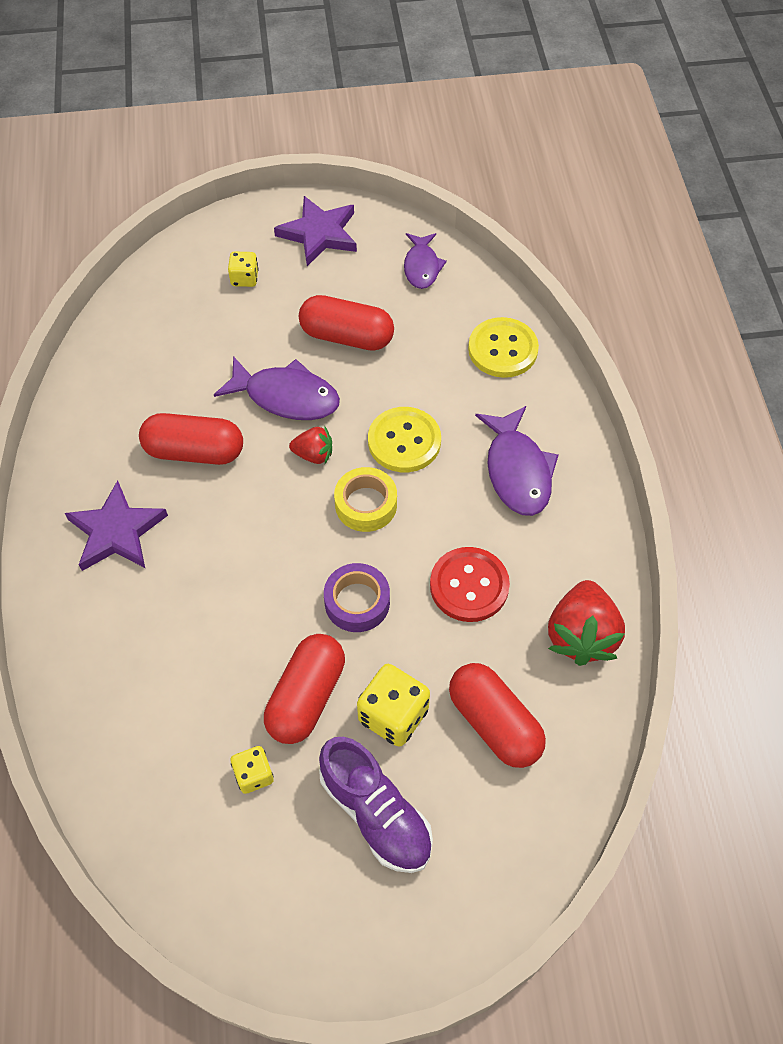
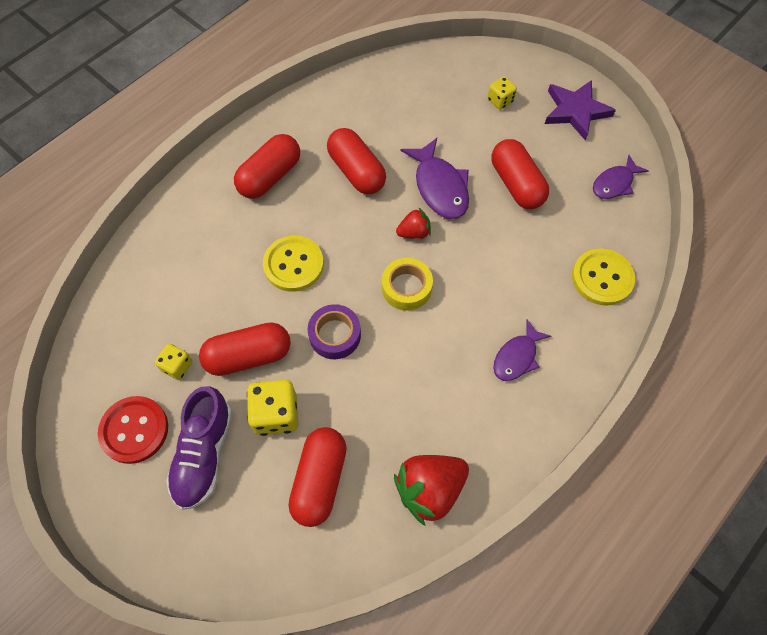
camera: 50 degrees right, 5 degrees up
purple star [65,480,168,571] -> red capsule [234,134,300,199]
red strawberry [289,426,332,464] -> red strawberry turned 75 degrees counterclockwise [396,207,431,239]
yellow button [368,407,441,472] -> yellow button moved to [263,235,324,292]
red button [430,547,510,622] -> red button moved to [98,396,168,464]
purple fish [475,406,559,516] -> purple fish [493,320,551,381], size x0.65

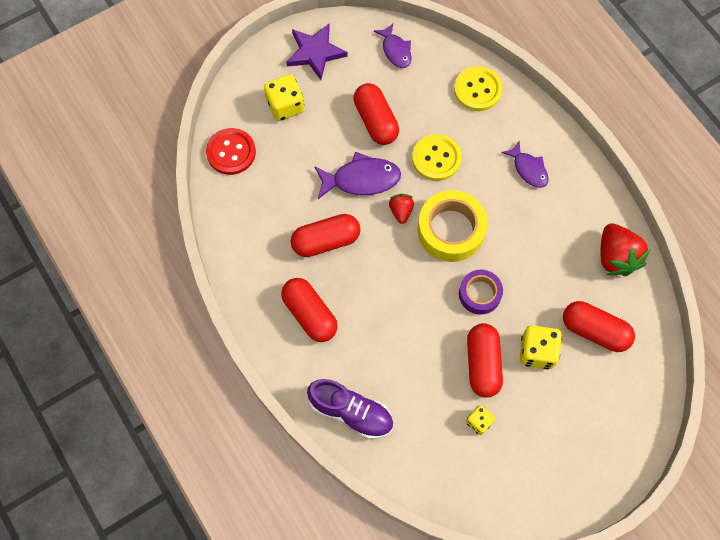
camera: 75 degrees left, 5 degrees up
red button [98,396,168,464] -> red button moved to [206,128,256,175]
purple shoe [166,386,233,510] -> purple shoe moved to [307,379,393,439]
yellow button [263,235,324,292] -> yellow button moved to [412,134,462,181]
yellow tape [382,258,433,311] -> yellow tape [417,190,488,262], size x1.63
yellow dice [488,77,517,110] -> yellow dice [264,74,304,121], size x1.69
red capsule [492,139,549,209] -> red capsule turned 75 degrees clockwise [353,83,399,145]

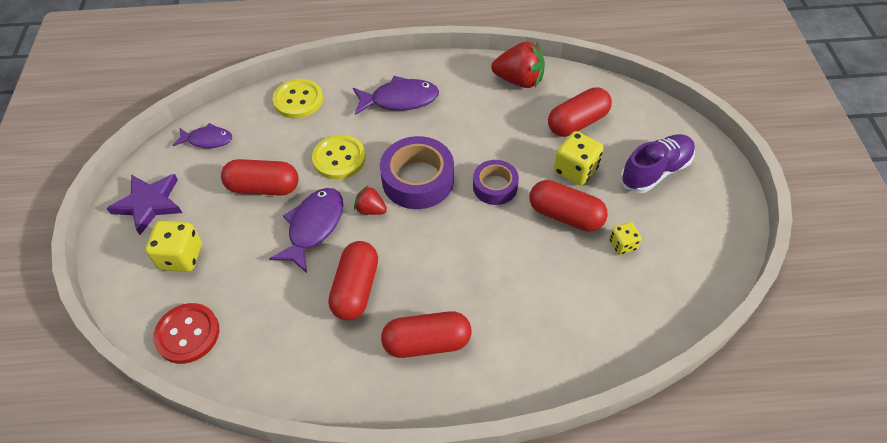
camera: 60 degrees left, 15 degrees down
purple shoe [307,379,393,439] -> purple shoe moved to [620,134,695,193]
yellow tape [417,190,488,262] -> purple tape [380,136,454,209]
purple fish [501,141,549,188] -> purple fish [353,76,439,115], size x1.54

